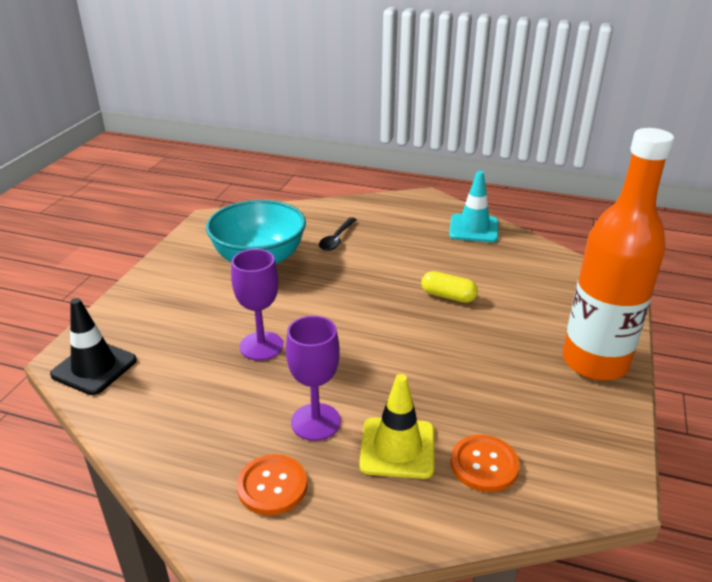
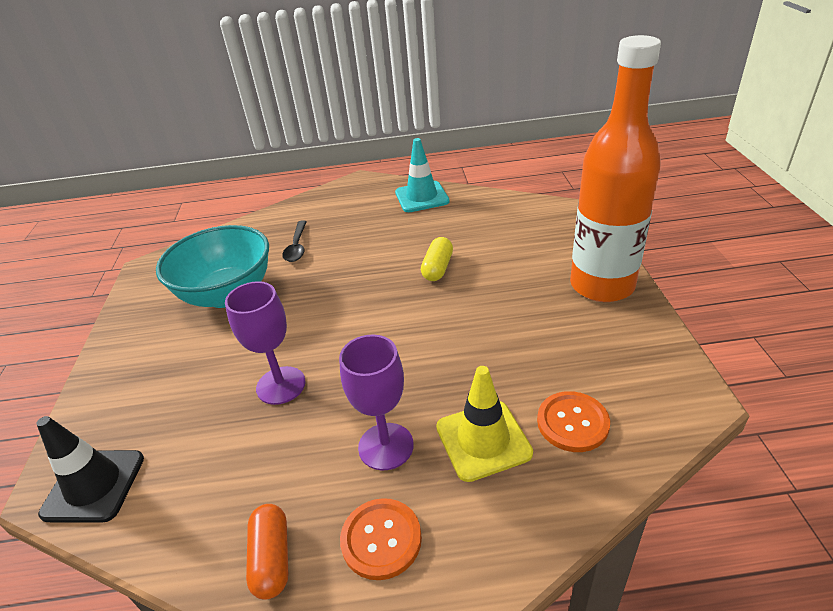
camera: 20 degrees left, 5 degrees up
yellow capsule [421,271,478,303] -> yellow capsule turned 75 degrees counterclockwise [421,237,453,281]
none -> orange capsule [246,504,288,599]

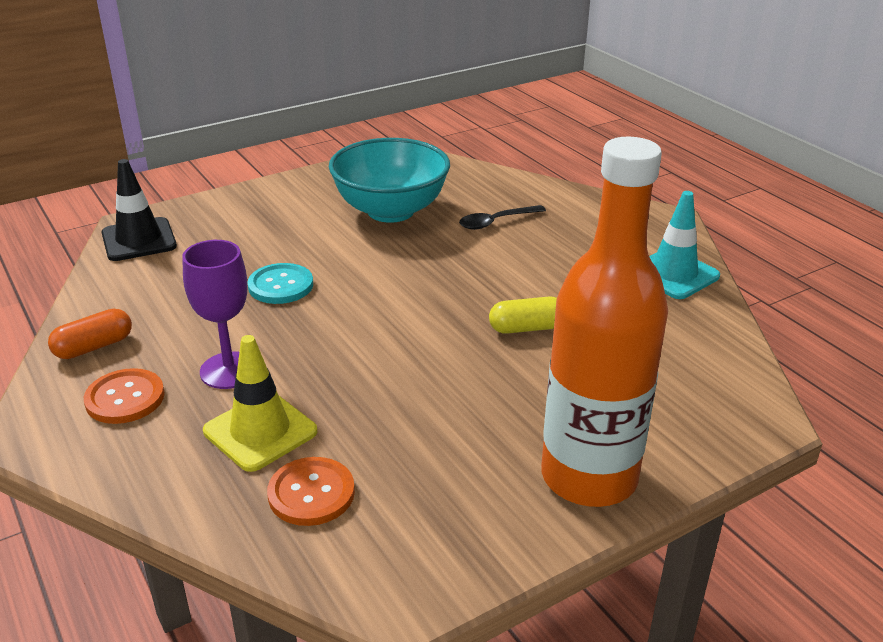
camera: 60 degrees right, 5 degrees down
purple goblet [225,281,306,405] -> turquoise button [247,263,313,304]

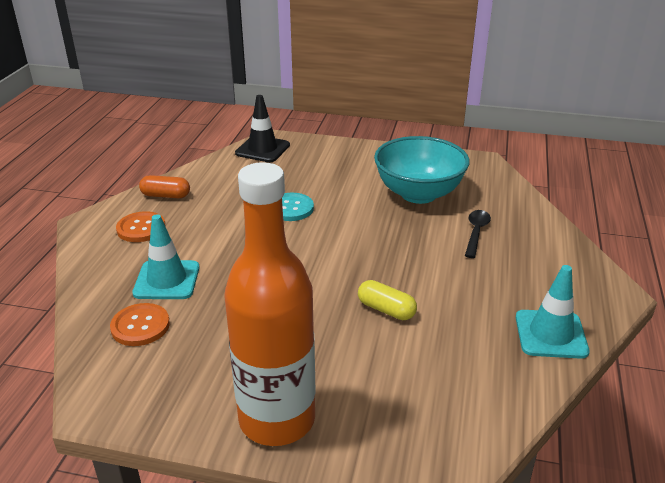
camera: 45 degrees right, 0 degrees up
purple goblet [182,240,247,389] -> none
yellow traffic cone [203,335,317,472] -> turquoise traffic cone [132,214,199,299]
black spoon [459,205,546,230] -> black spoon turned 90 degrees clockwise [465,210,491,258]

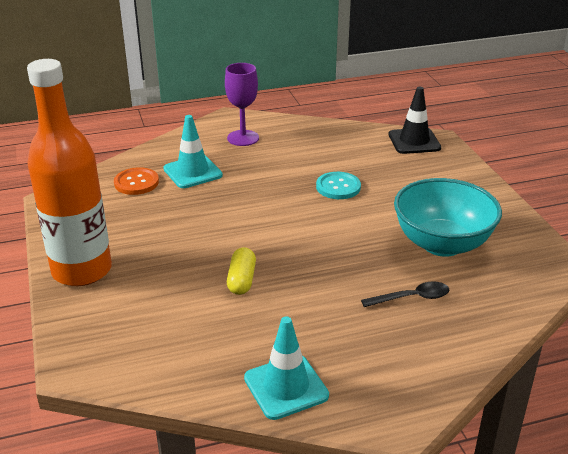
camera: 60 degrees right, 0 degrees up
orange button [116,211,166,242] -> purple goblet [225,63,259,146]
orange capsule [139,175,190,198] -> none

